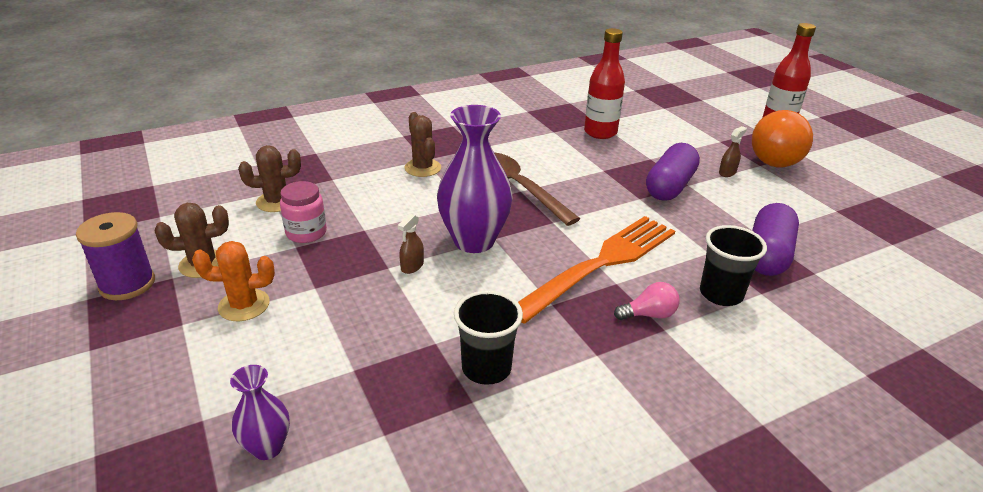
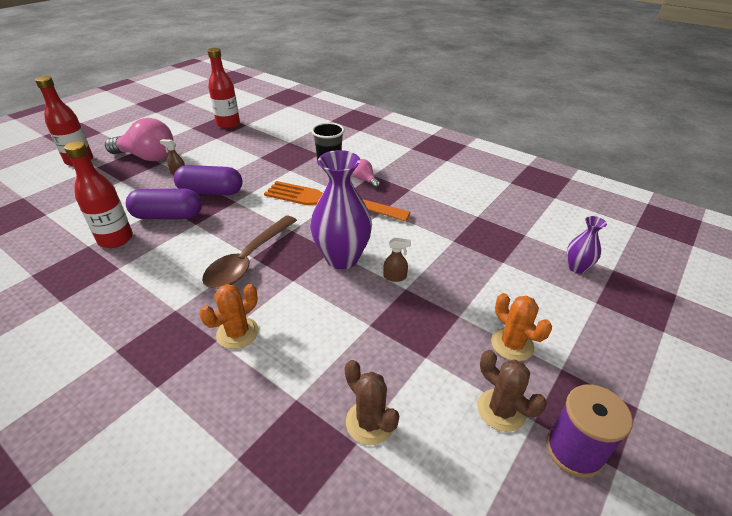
camera: 115 degrees left, 5 degrees up
pink jar [280,181,327,243] -> none
brown cactus [404,112,441,177] -> orange cactus [199,284,259,349]
black cup [454,290,523,385] -> none
orange light bulb [752,110,813,167] -> pink light bulb [105,118,174,161]
purple capsule [752,203,799,276] -> purple capsule moved to [126,189,202,219]
none -> red bottle [207,48,240,129]

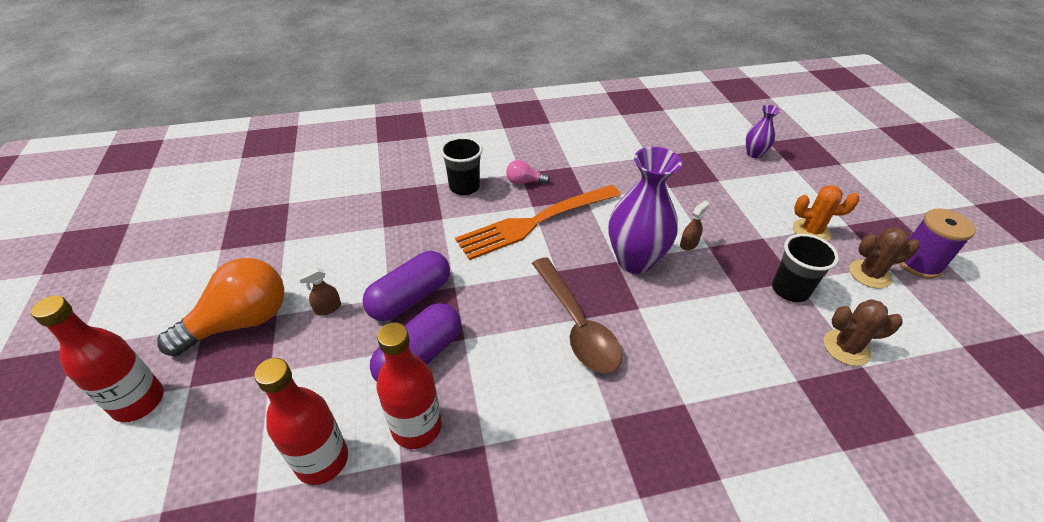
camera: 50 degrees left, 5 degrees up
pink light bulb [105,118,174,161] -> orange light bulb [157,258,284,356]
orange cactus [199,284,259,349] -> none
red bottle [207,48,240,129] -> red bottle moved to [254,358,348,485]
none -> black cup [772,234,839,302]

